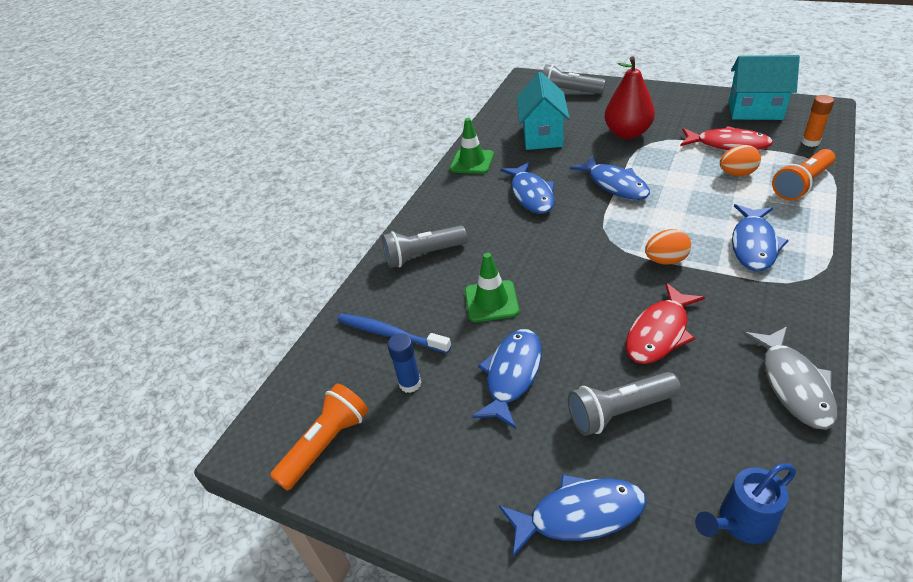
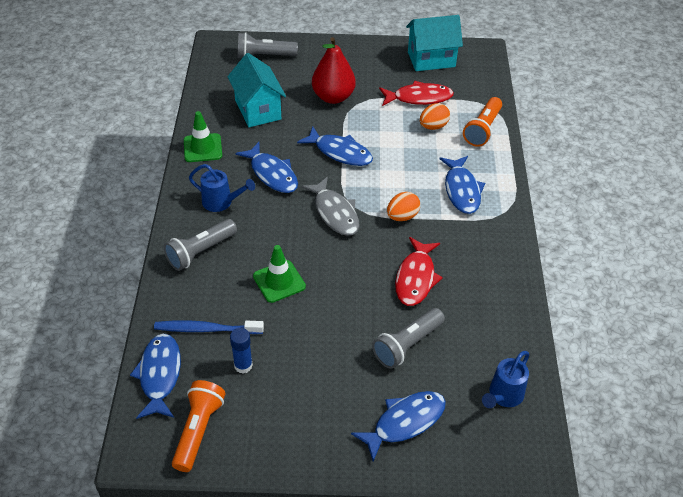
camera: 30 degrees left, 5 degrees up
blue fish [471,329,542,429] -> blue fish moved to [130,333,181,419]
grey fish [743,326,838,430] -> grey fish moved to [301,177,359,236]
orange glue stick [802,95,834,147] -> none
none -> blue watering can [189,164,255,212]

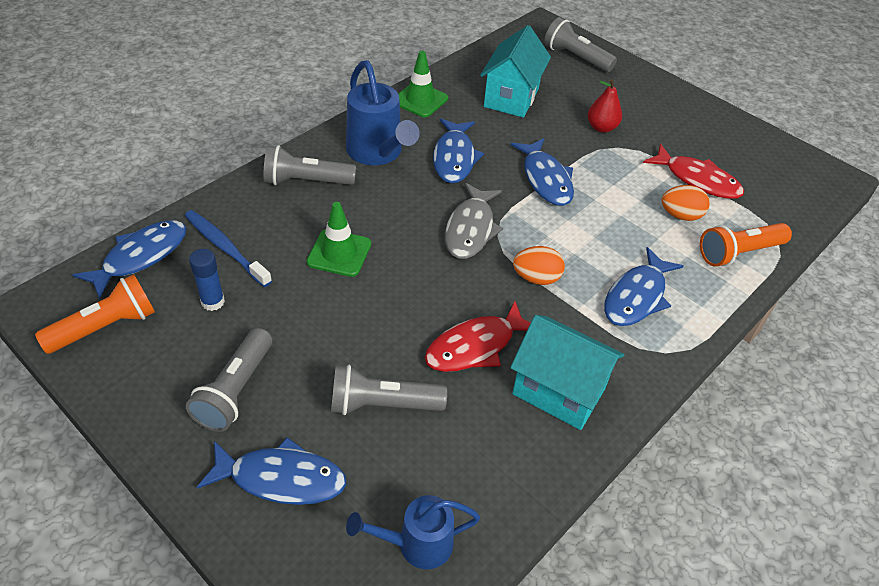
camera: 40 degrees right, 0 degrees up
blue watering can [189,164,255,212] -> blue watering can [346,60,420,165], size x1.57
red pear [312,37,356,104] -> red pear [588,79,622,133], size x0.61
turquoise house [406,15,463,71] -> turquoise house moved to [510,315,624,430]
none -> grey flashlight [186,328,272,432]

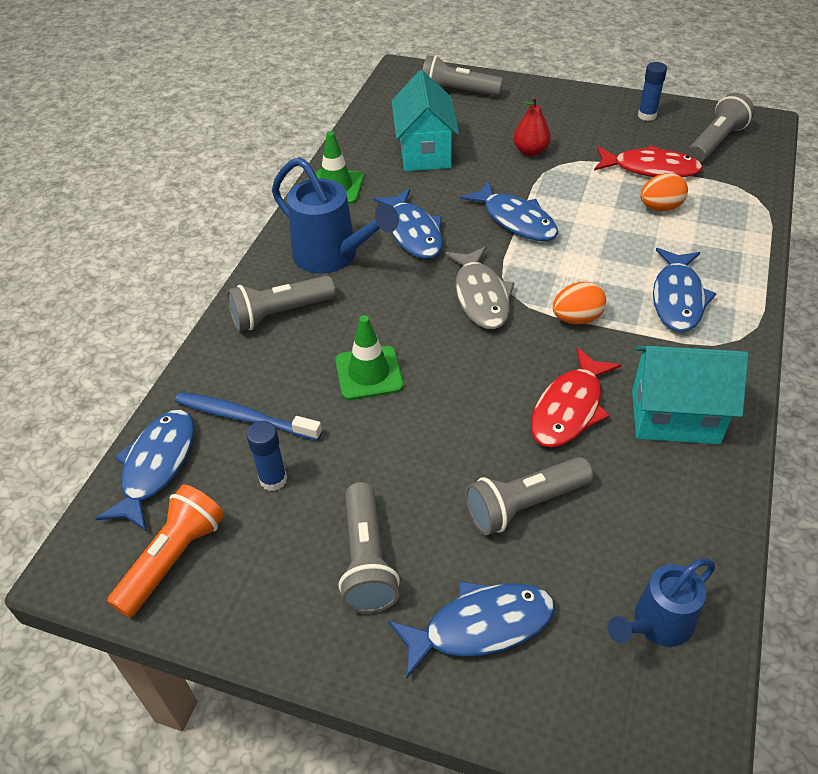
camera: 20 degrees left, 0 degrees up
orange flashlight [700,223,792,267] -> none
none -> blue glue stick [638,62,667,121]
none -> grey flashlight [688,93,755,162]

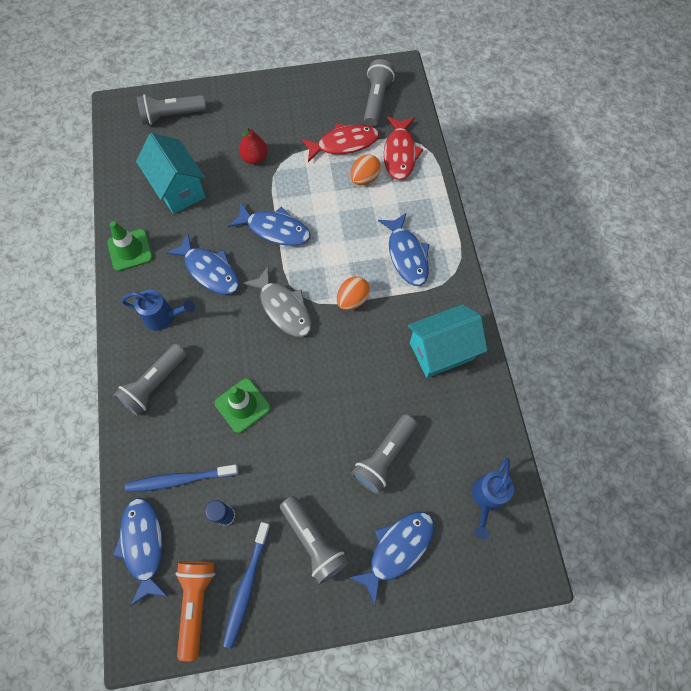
camera: 30 degrees left, 20 degrees up
blue watering can [272,157,399,274] -> blue watering can [122,289,195,331], size x0.64
red fish [531,347,621,447] -> red fish moved to [384,117,423,180]
blue glue stick [638,62,667,121] -> none
none -> blue toothbrush [223,522,270,649]

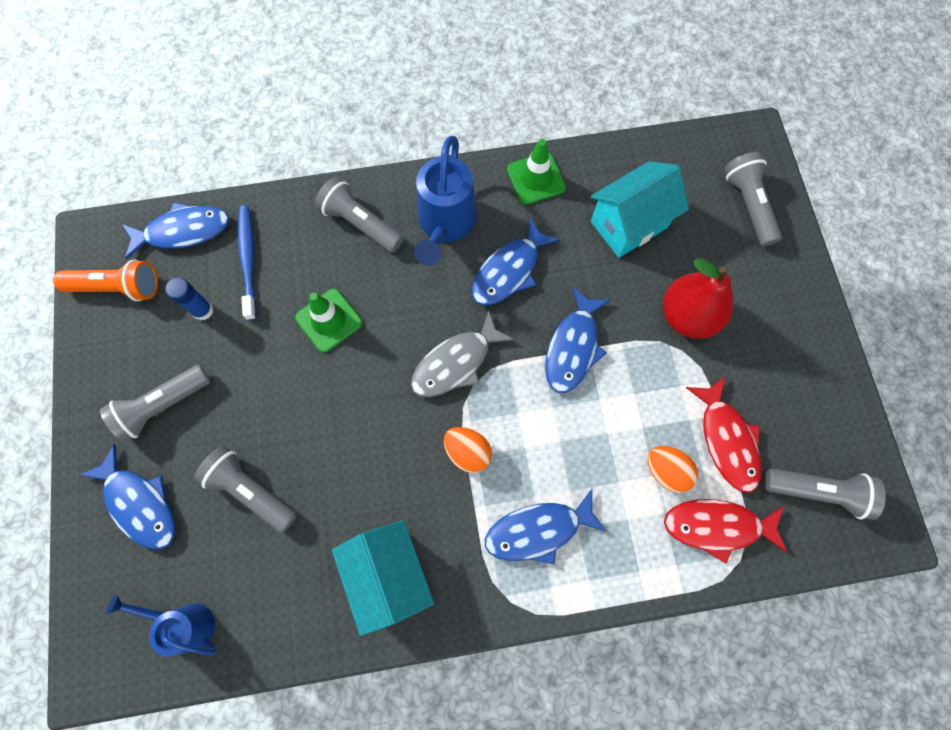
camera: 90 degrees right, 5 degrees up
blue watering can [122,289,195,331] -> blue watering can [414,136,477,266], size x1.57
blue toothbrush [223,522,270,649] -> none
red pear [239,126,268,164] -> red pear [663,258,733,339], size x1.65

